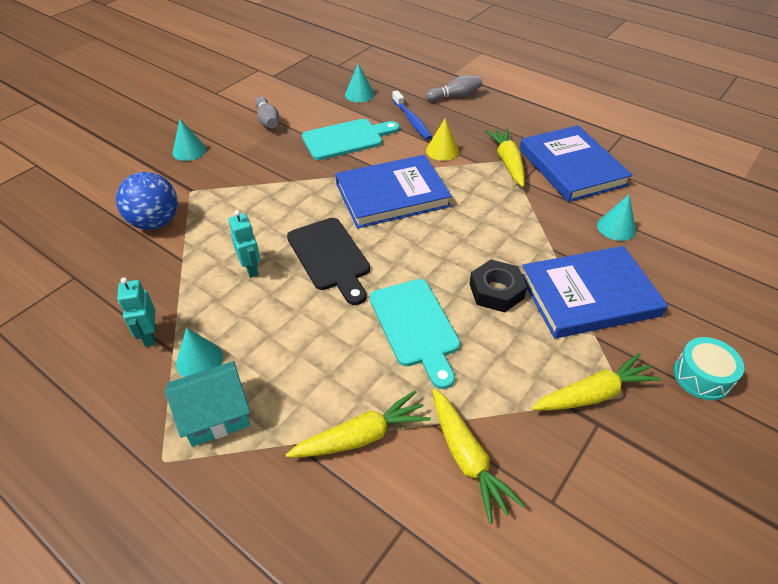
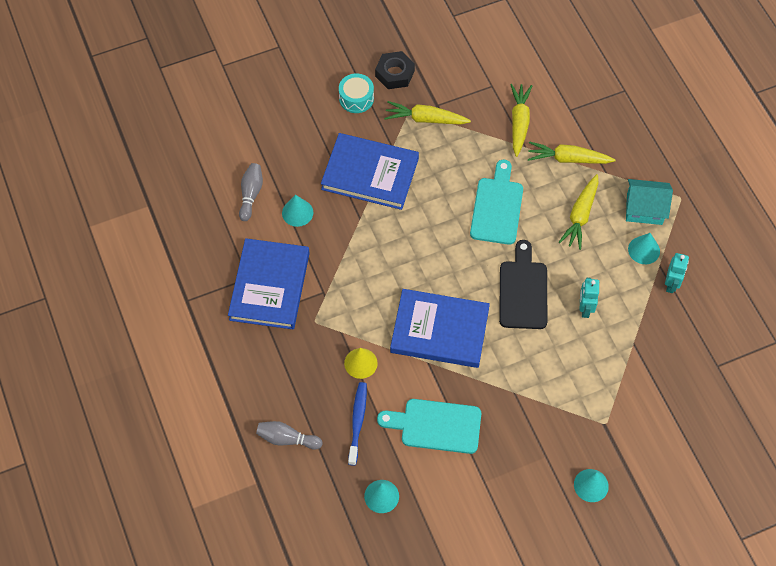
camera: 150 degrees left, 15 degrees up
blue ball [116,172,178,230] -> none
grey bowling pin [255,96,279,128] -> grey bowling pin moved to [239,163,263,221]
black nut [469,260,527,313] -> black nut moved to [375,51,415,89]
yellow carrot [485,128,525,187] -> yellow carrot moved to [559,174,599,250]

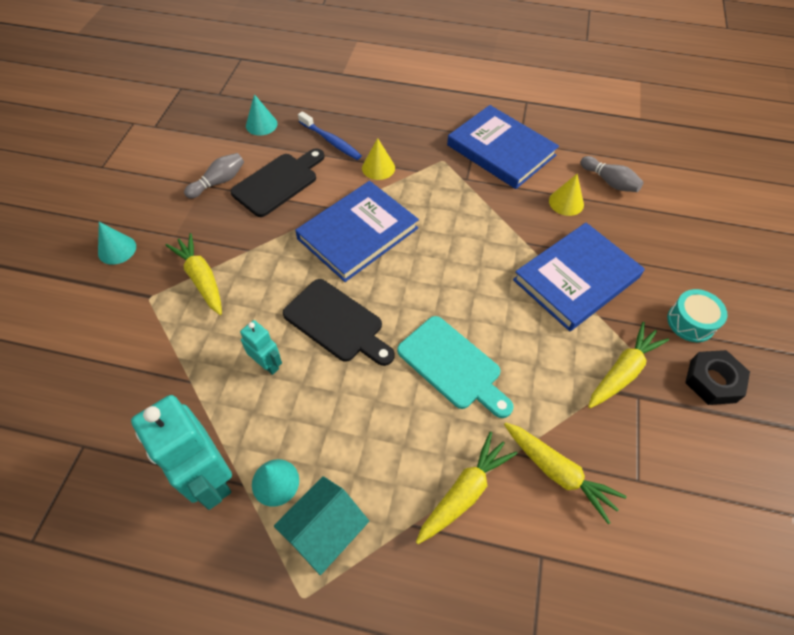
camera: 125 degrees right, 5 degrees down
grey bowling pin [256,421,323,450] -> grey bowling pin moved to [184,153,244,199]
turquoise cone [282,195,313,227] -> yellow cone [549,174,584,216]
turquoise cutting board [377,399,481,454] -> black cutting board [230,148,325,217]
yellow carrot [559,174,599,250] -> yellow carrot moved to [165,233,222,315]
turquoise robot [665,253,689,293] -> turquoise robot [131,395,232,510], size x1.92

